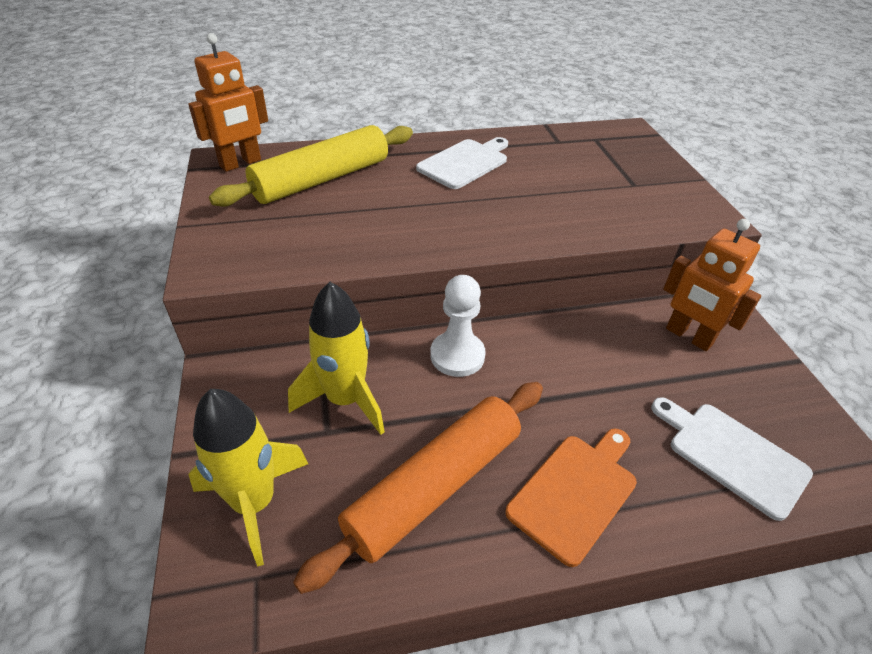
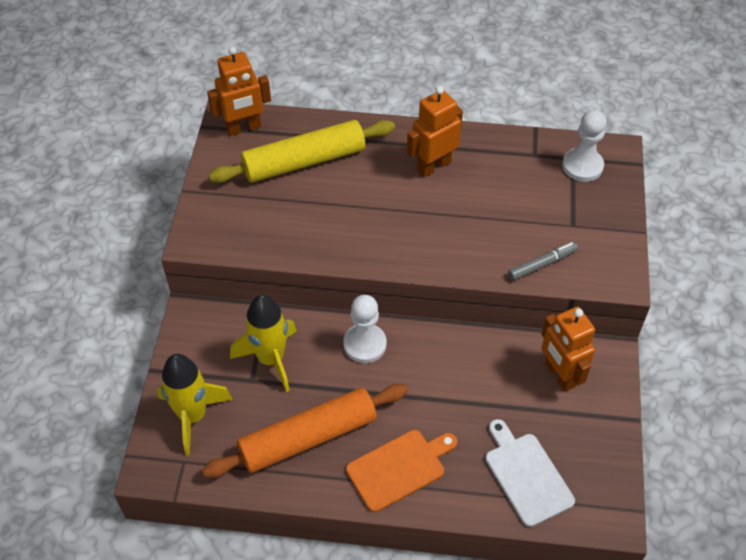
camera: 20 degrees right, 10 degrees up
white cutting board [416,137,508,189] -> orange robot [407,86,463,177]
none -> grey marker [508,242,578,281]
none -> white pawn [562,110,607,182]

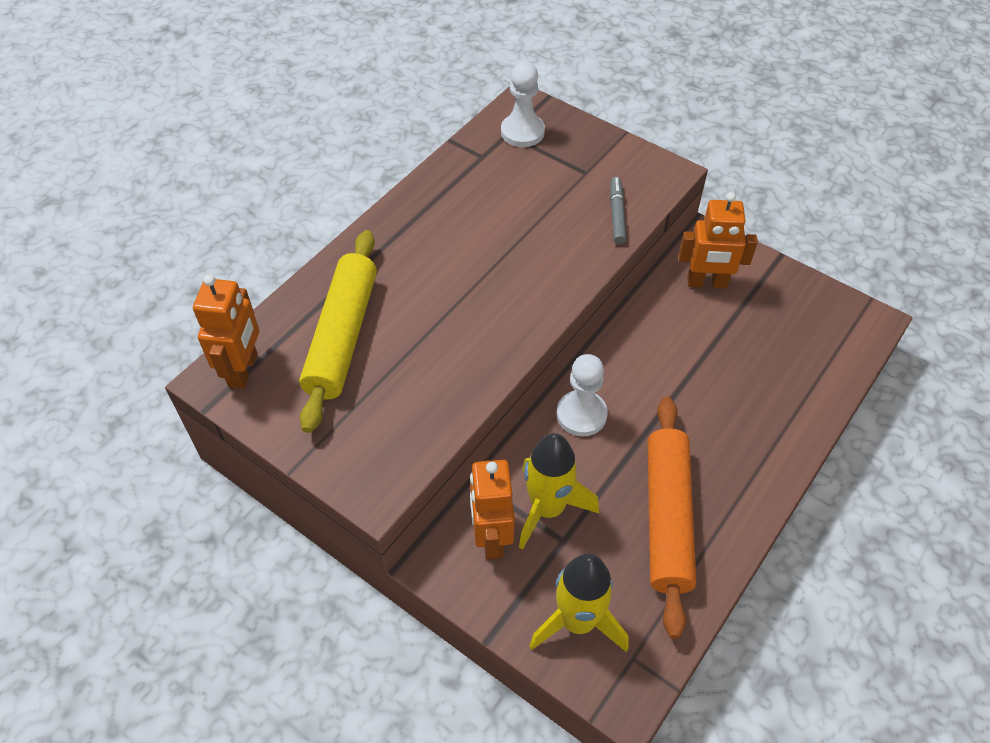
camera: 60 degrees left, 0 degrees up
orange cutting board [346,430,457,512] -> none
orange robot [407,86,463,177] -> orange robot moved to [470,460,515,560]
white cutting board [485,419,575,527] -> none

